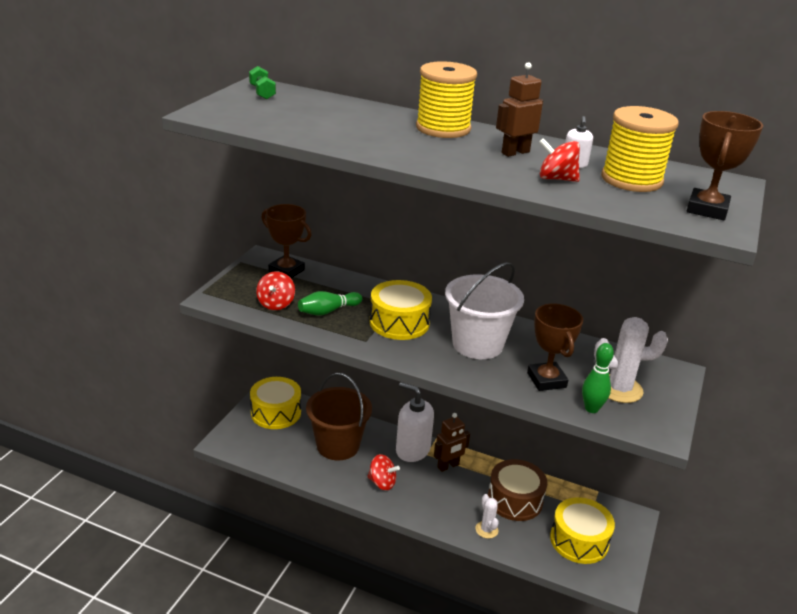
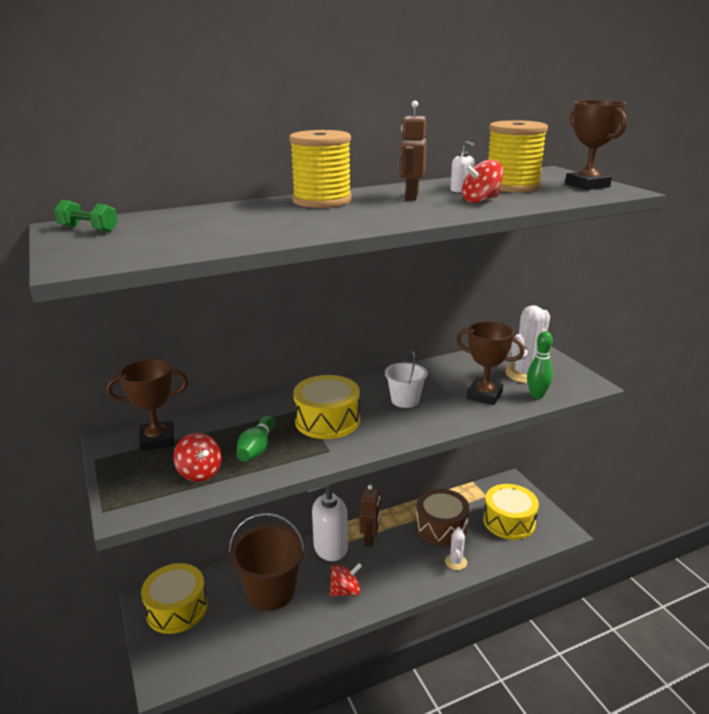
camera: 45 degrees left, 5 degrees down
white bucket [445,262,524,359] -> white bucket [385,351,428,408], size x0.55
white cactus [476,494,499,539] -> white cactus turned 75 degrees clockwise [445,527,467,570]

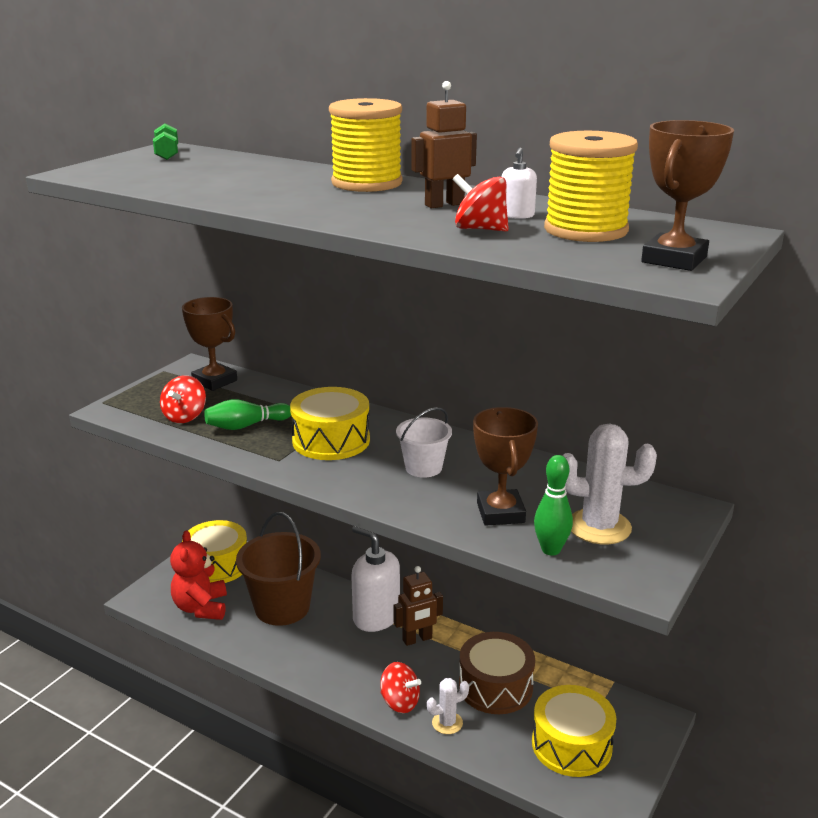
camera: 55 degrees right, 0 degrees up
red spinning top [329,563,362,596] -> red spinning top moved to [380,662,421,713]
none -> red teddy bear [170,531,227,620]

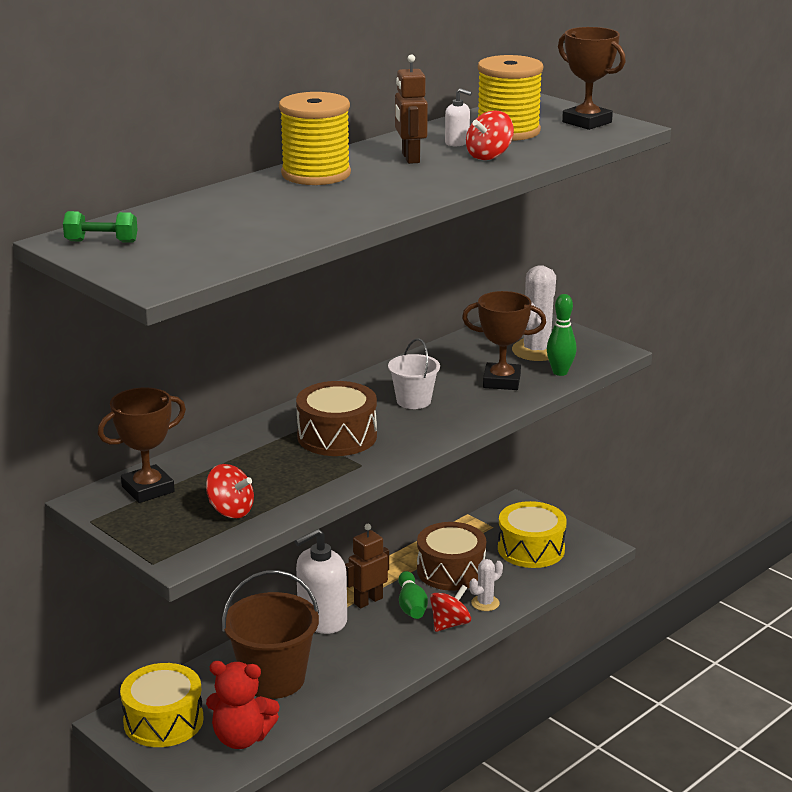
camera: 75 degrees left, 0 degrees up
green bowling pin [204,399,291,430] -> green bowling pin moved to [398,571,428,619]
yellow drum [290,387,370,460] -> brown drum [296,381,377,456]
brown robot [393,566,443,646] -> brown robot turned 120 degrees counterclockwise [345,524,389,609]
white cactus [427,678,469,734] -> white cactus turned 60 degrees clockwise [469,559,503,611]

